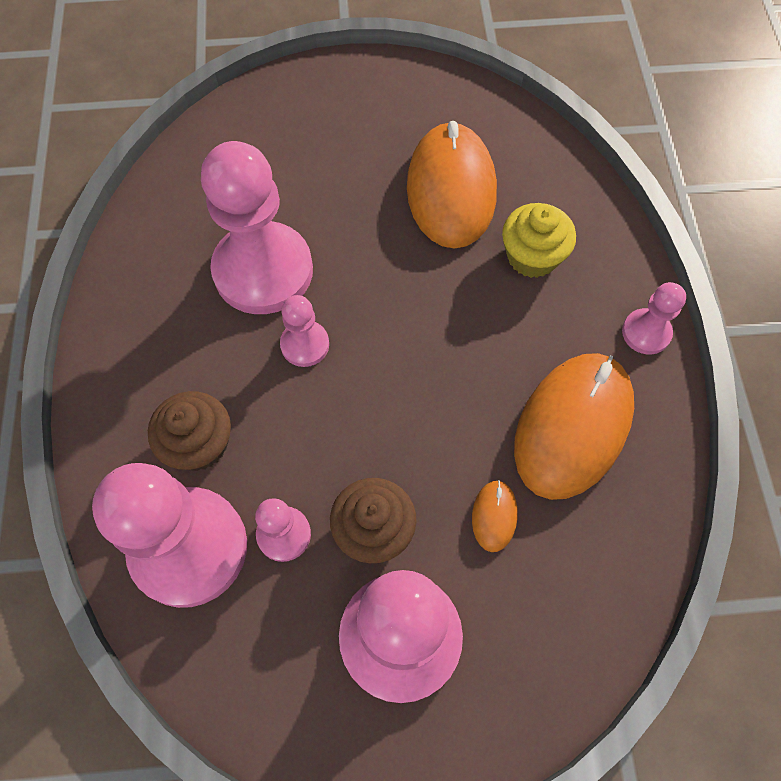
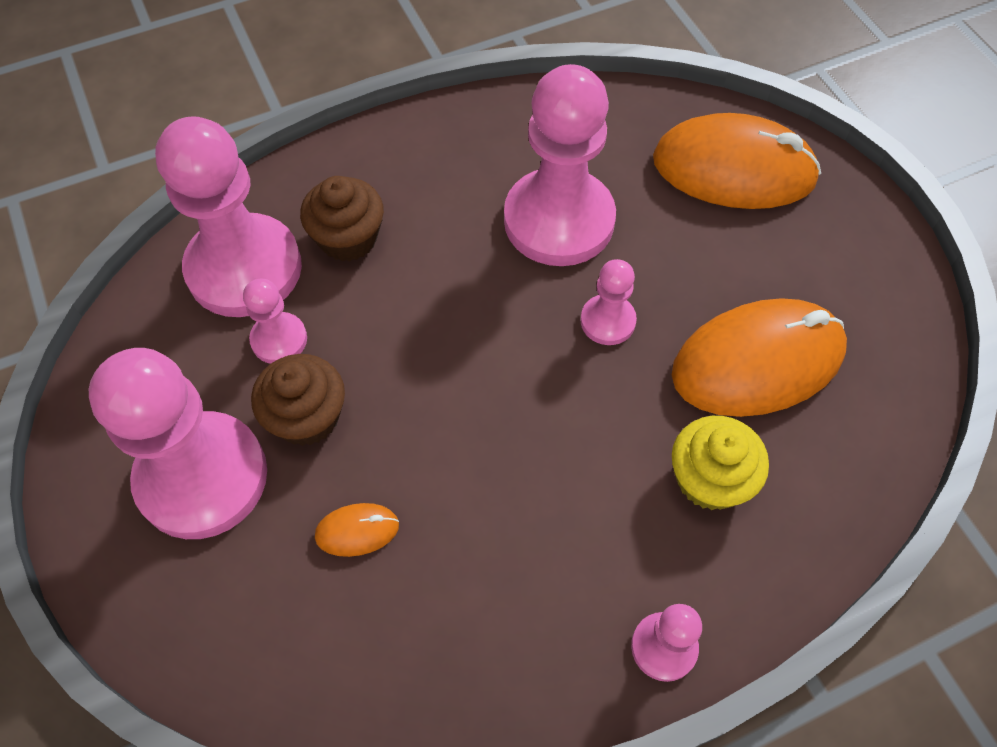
camera: 70 degrees right, 5 degrees down
pink pawn [280,295,329,367] -> pink pawn moved to [581,259,637,345]
orange mouse [514,353,634,500] -> orange mouse moved to [653,113,821,209]

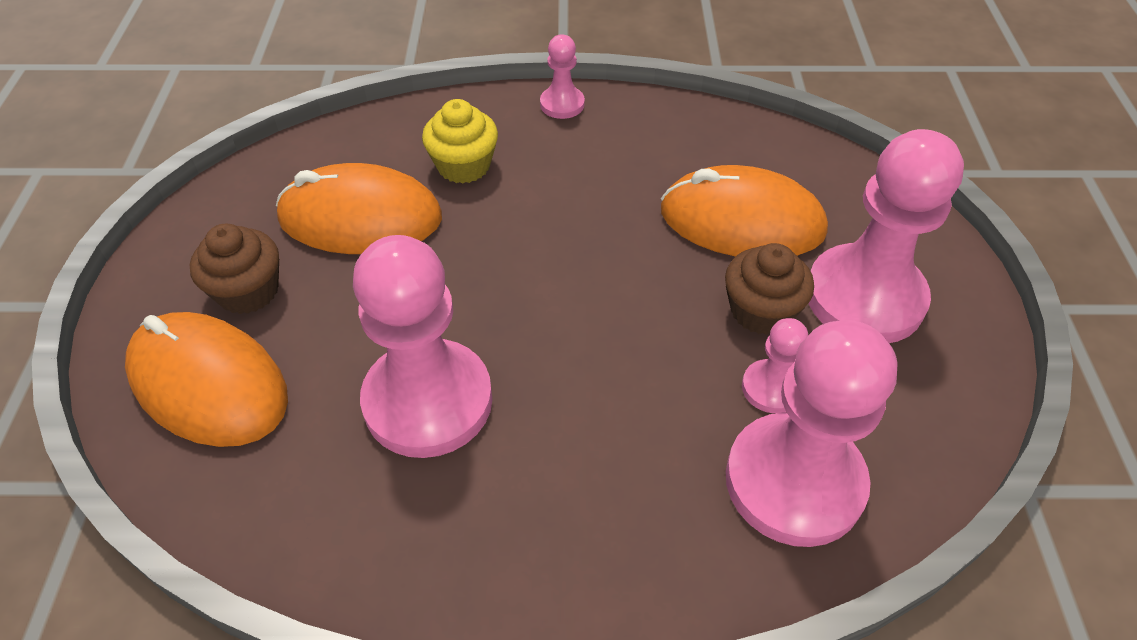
camera: 155 degrees left, 10 degrees down
brown cupcake [300,176,384,261] -> brown cupcake moved to [190,224,279,314]
orange mouse [315,503,399,557] -> orange mouse [661,165,828,257], size x2.39
pink pawn [581,259,637,345] -> none

